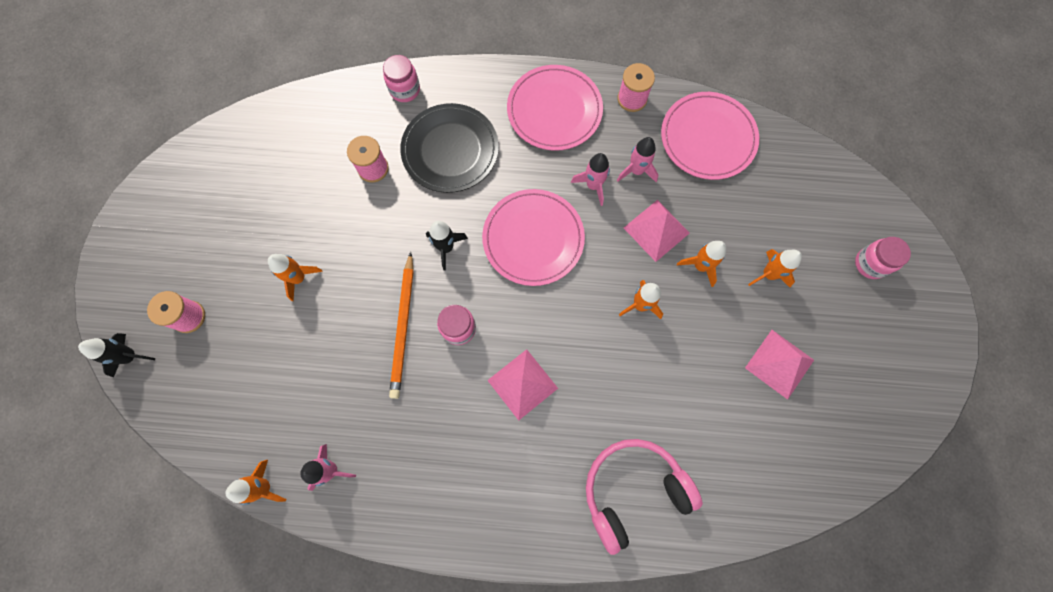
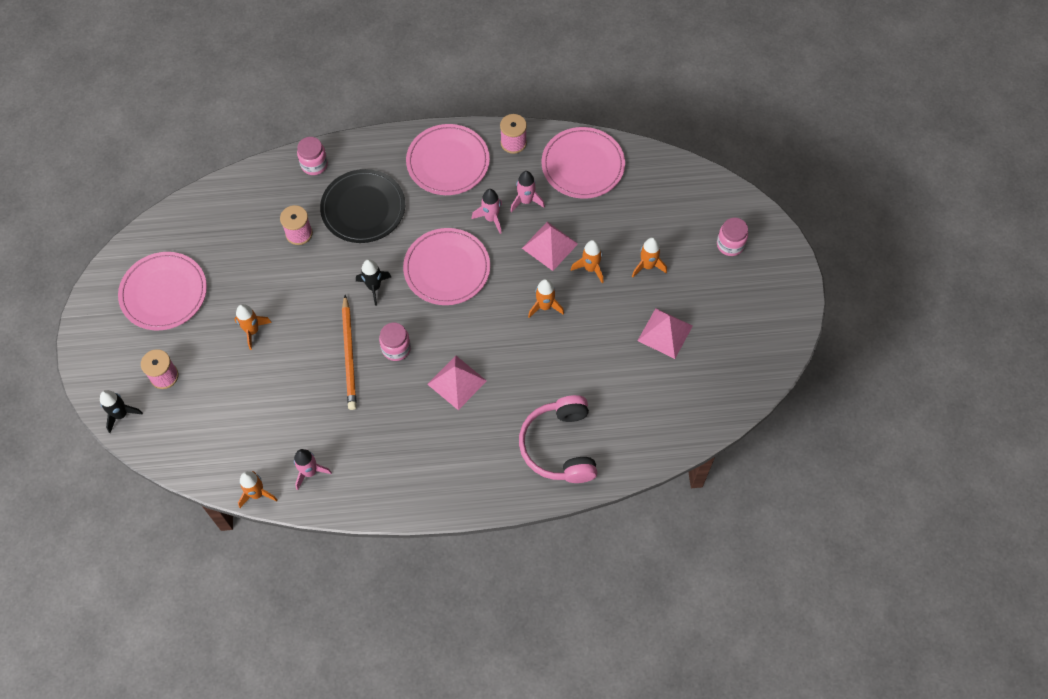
camera: 10 degrees left, 10 degrees down
pink headphones [586,439,703,555] -> pink headphones turned 60 degrees counterclockwise [519,395,597,483]
none -> pink plate [118,252,207,330]

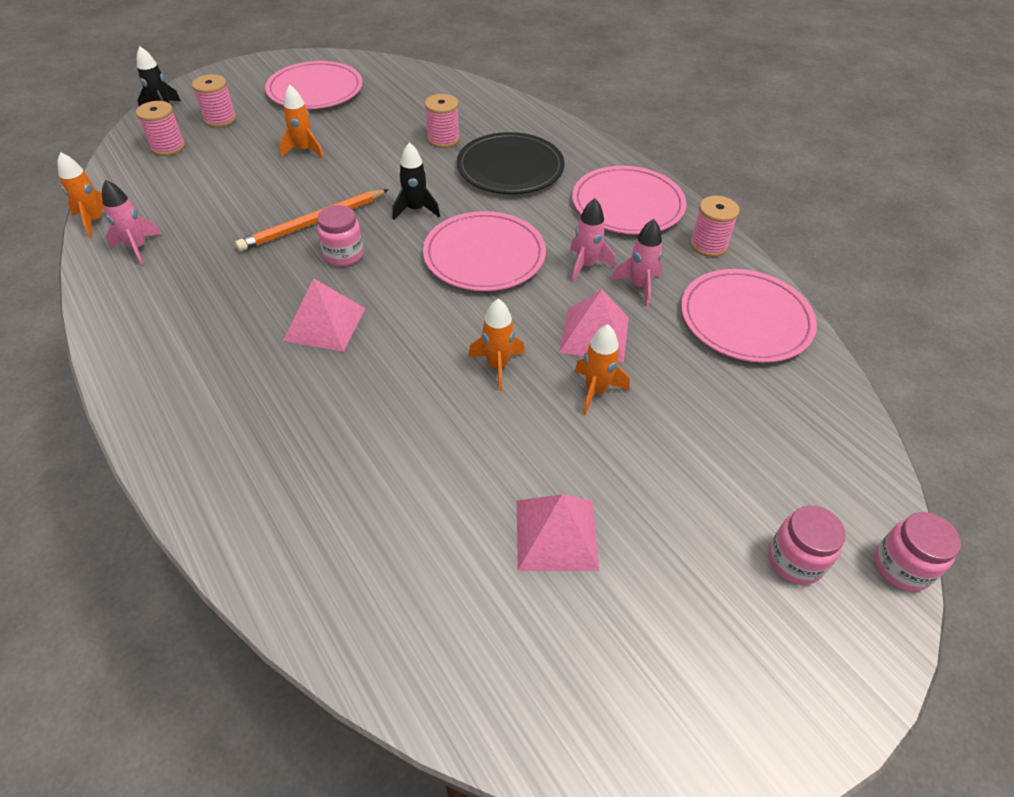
camera: 60 degrees right, 15 degrees down
pink jar [297,137,328,175] -> pink jar moved to [874,512,961,592]
pink headphones [519,395,597,483] -> none
orange rocket [632,237,667,277] -> none
none -> pink spool [136,101,185,156]

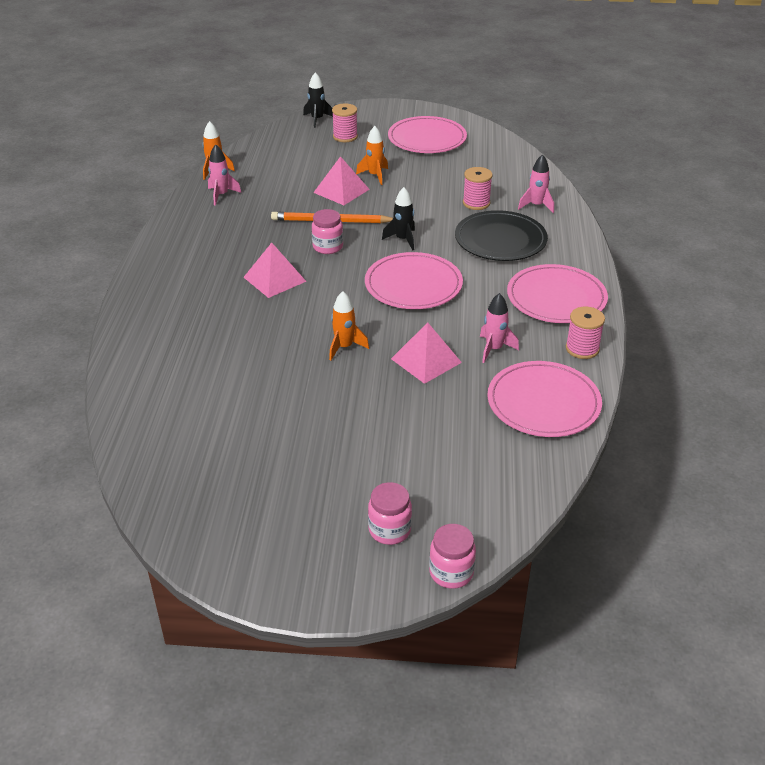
camera: 40 degrees right, 10 degrees down
pink spool [136,101,185,156] -> none
pink pyramid [517,494,599,571] -> pink pyramid moved to [313,156,370,205]
pink rocket [570,198,615,283] -> pink rocket moved to [518,154,554,213]
orange rocket [575,324,630,415] -> none

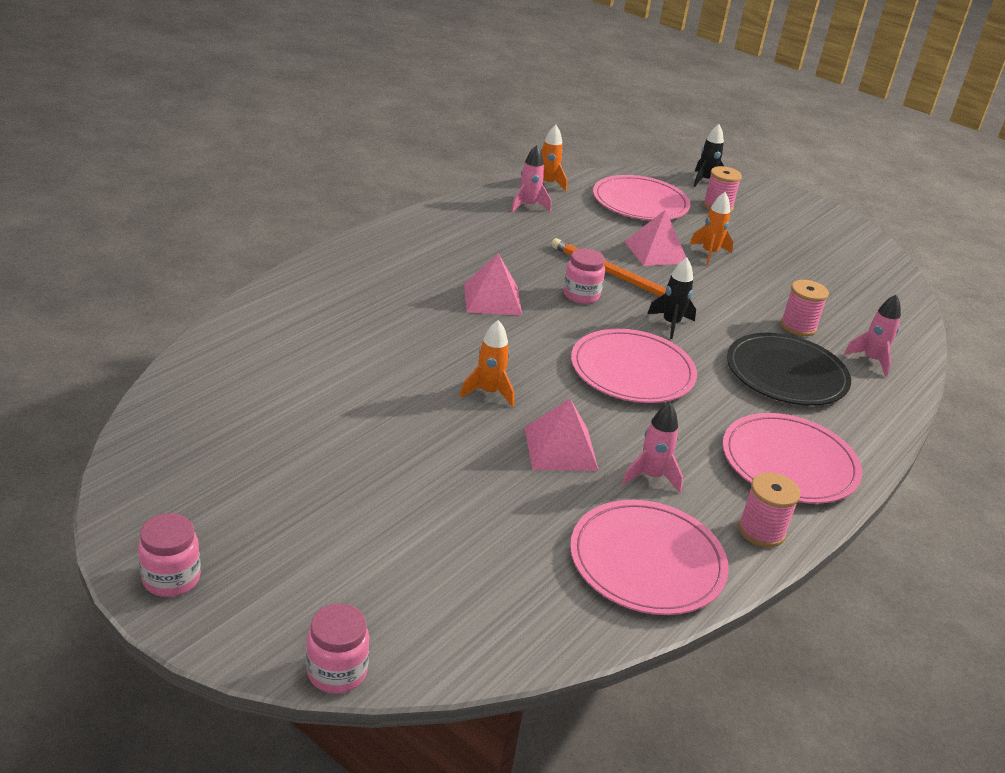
camera: 30 degrees right, 5 degrees down
pink jar [368,482,412,545] -> pink jar moved to [138,513,201,597]
pink plate [388,116,467,153] -> pink plate moved to [593,175,690,220]

